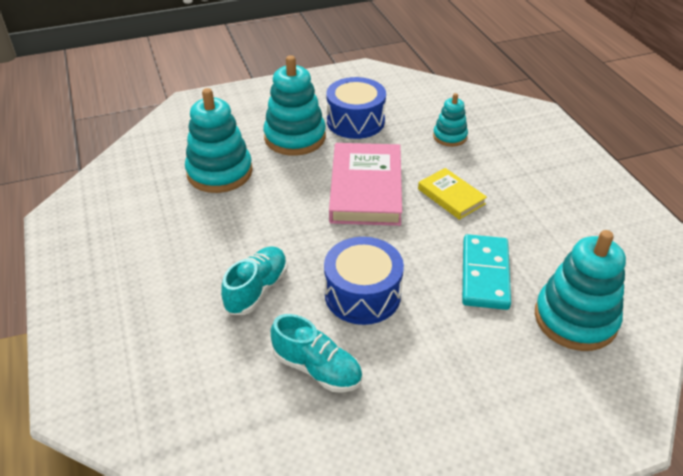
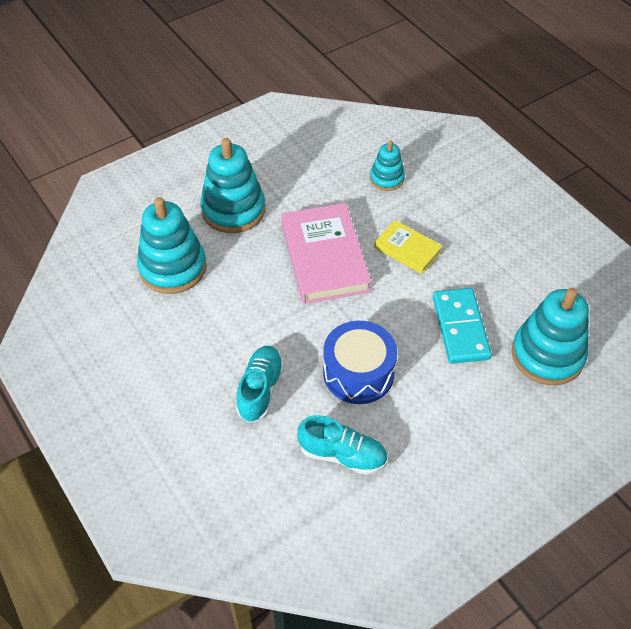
camera: 15 degrees left, 10 degrees up
blue drum [326,77,386,139] -> none

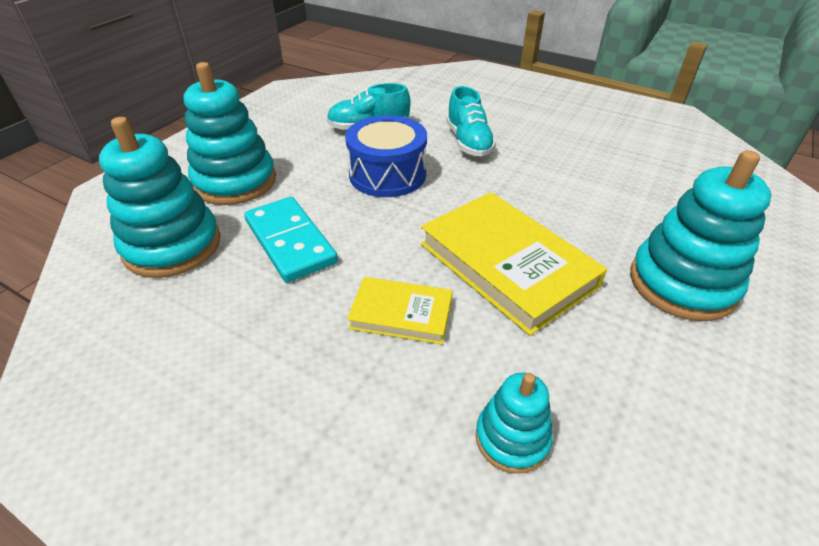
camera: 155 degrees right, 10 degrees down
turquoise stacking toy [137,197,207,294] -> turquoise stacking toy moved to [184,62,276,205]
pink book [281,203,372,304] -> yellow book [421,192,607,336]

